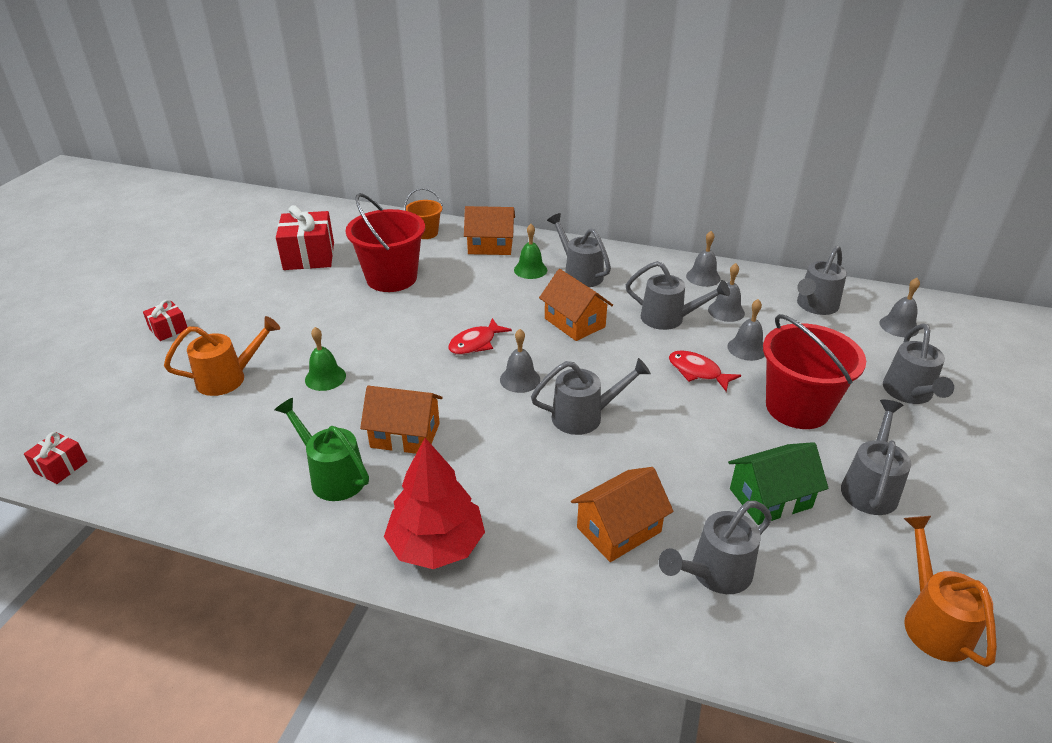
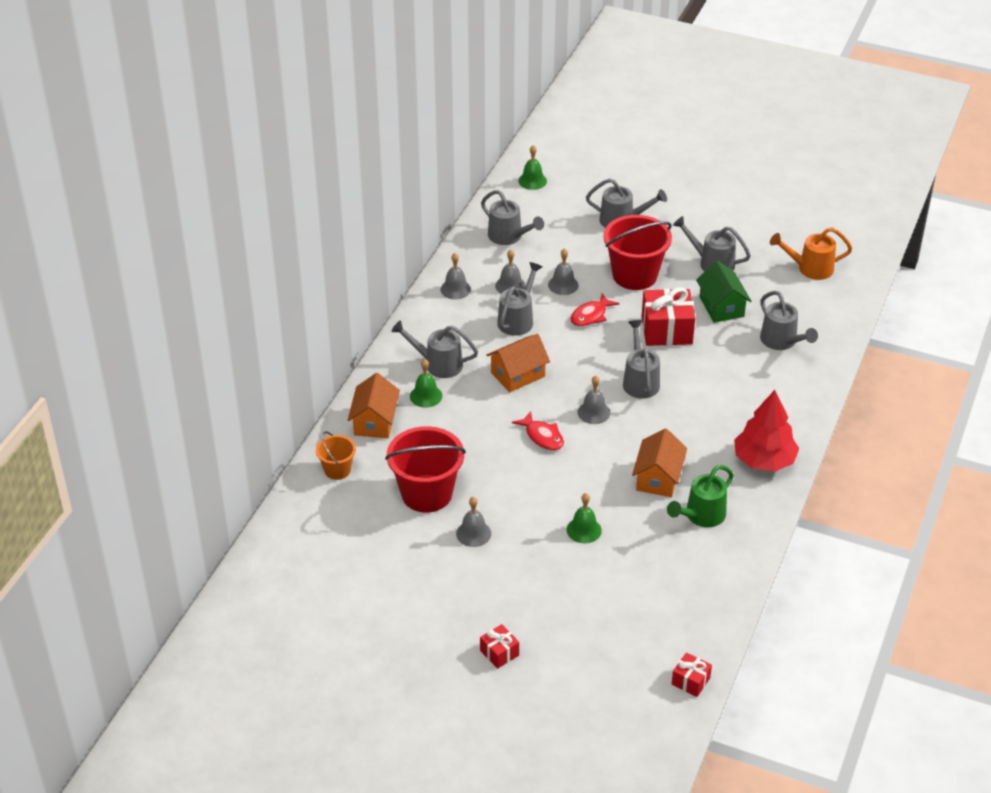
camera: 85 degrees left, 5 degrees up
orange watering can [164,316,280,396] -> none
red gift [276,205,334,270] -> red gift moved to [642,287,695,346]
grey watering can [547,213,611,287] -> grey watering can turned 45 degrees clockwise [391,320,478,378]
orange house [571,467,673,562] -> none
grey bell [879,278,920,337] -> grey bell moved to [456,497,491,547]
none -> green bell [518,145,547,190]

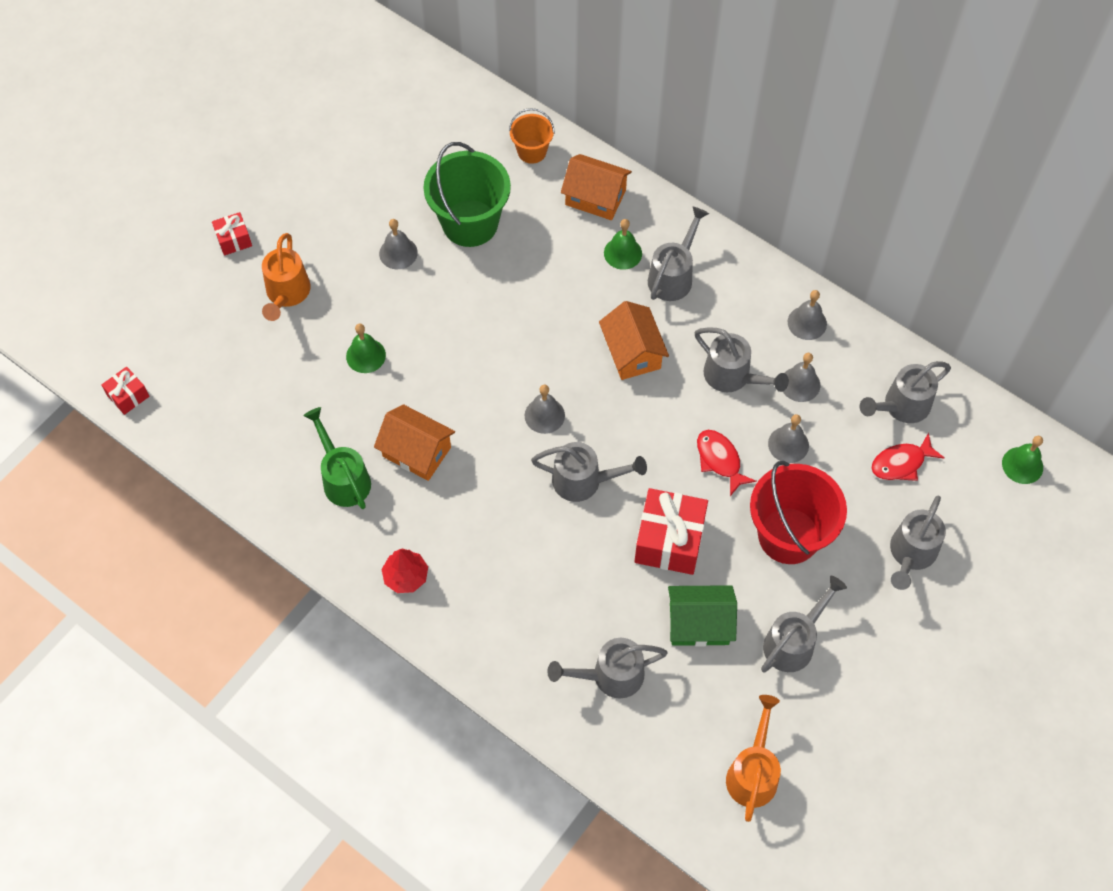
camera: 105 degrees right, 20 degrees up
red bucket [385,426,466,513] -> green bucket [423,142,511,247]
red fish [512,411,564,450] -> red fish moved to [871,433,944,481]
red tree [734,390,799,472] -> red tree [381,549,428,593], size x0.57
none -> orange watering can [262,233,311,321]

